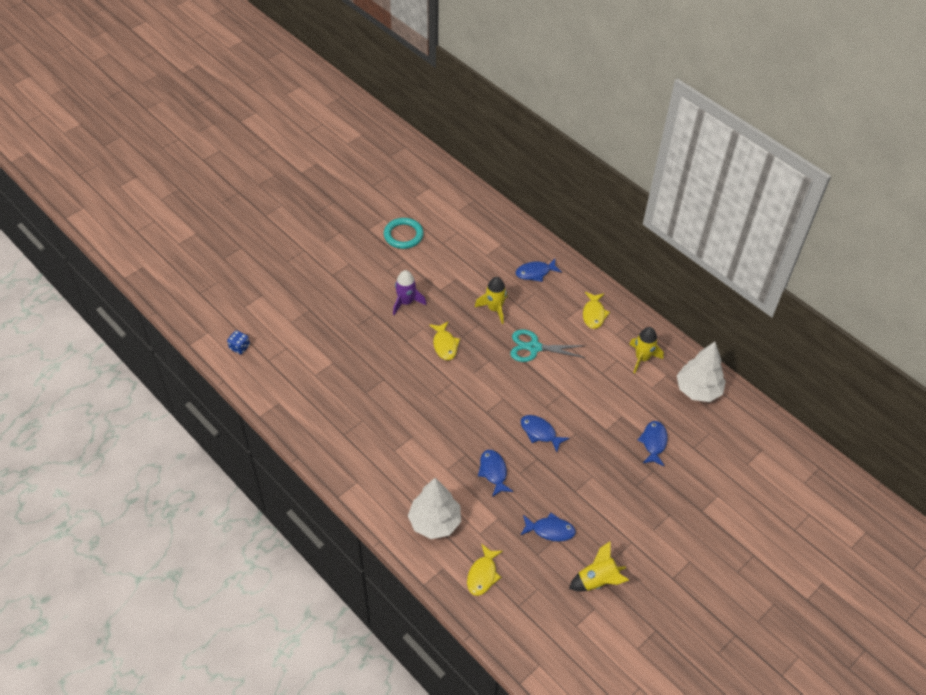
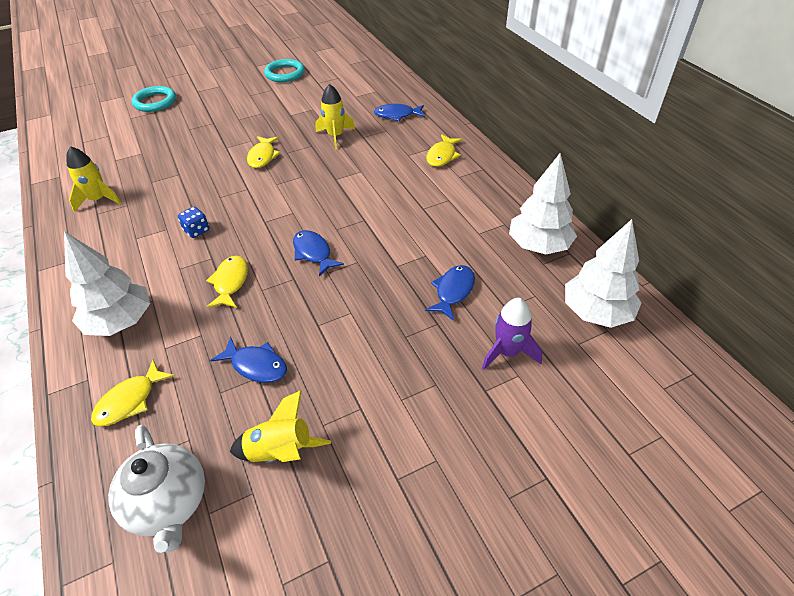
camera: 20 degrees right, 5 degrees down
blue dice [227,330,250,354] -> blue dice moved to [178,207,209,238]
purple rocket [393,270,426,315] -> purple rocket moved to [482,298,542,370]
blue fish [478,450,513,497] -> yellow fish [206,256,248,308]
turquoise scissors [510,329,586,362] -> none
yellow rocket [629,327,664,374] -> yellow rocket moved to [66,146,121,212]
none -> white teapot [108,425,205,553]
none -> turquoise ring [131,86,176,112]
none -> white tree [565,219,641,328]

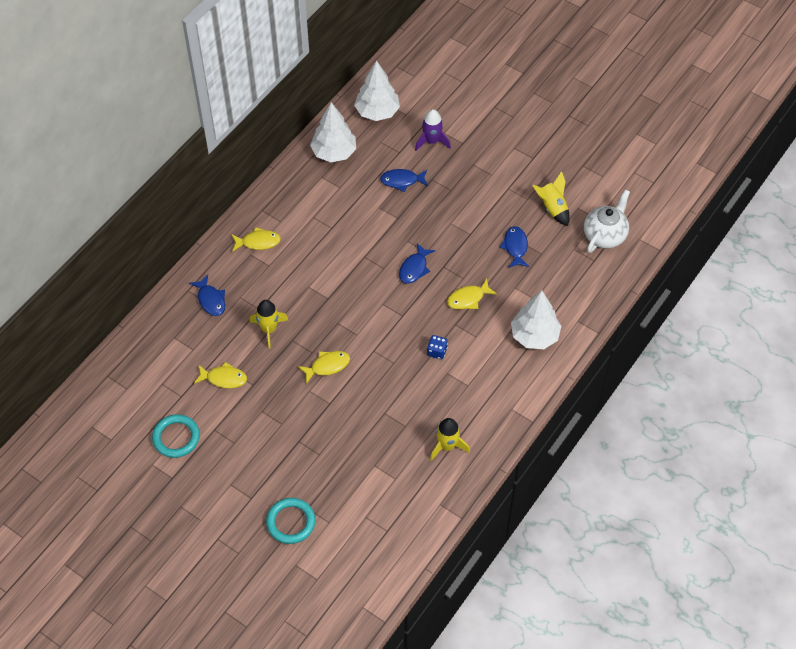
camera: 120 degrees left, 10 degrees up
yellow fish [91,360,174,426] -> yellow fish moved to [194,362,247,388]

